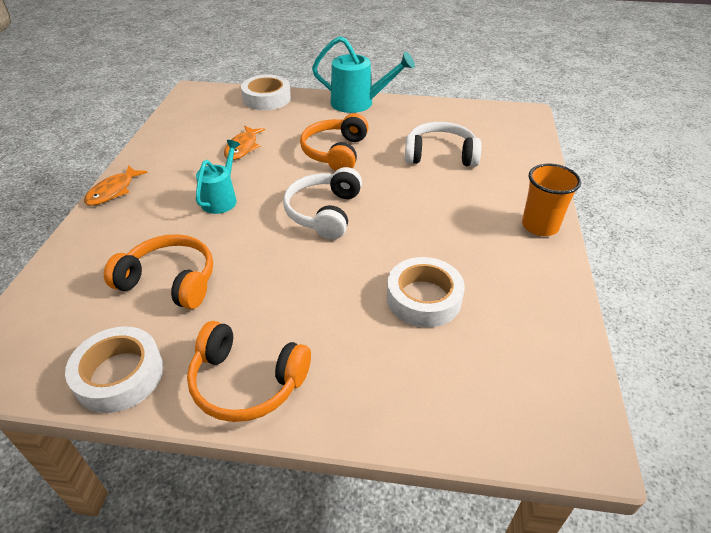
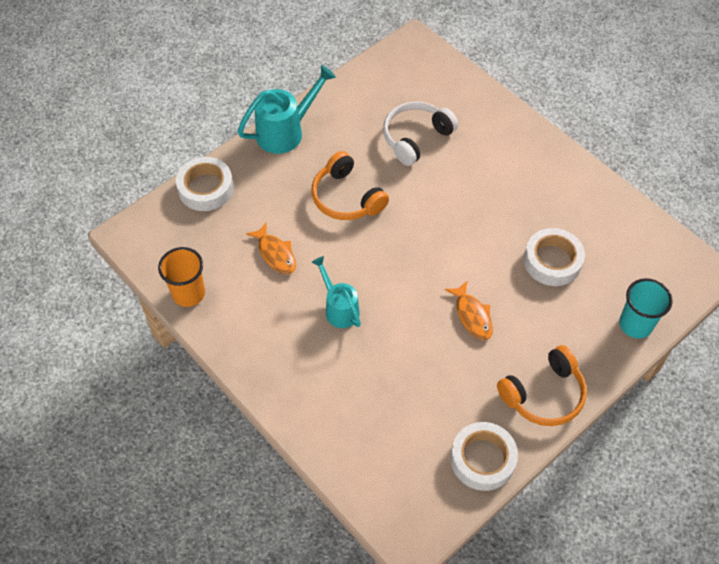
camera: 50 degrees left, 15 degrees up
orange fish [84,165,148,206] -> orange fish moved to [445,281,493,340]
orange headphones [104,234,213,309] -> none
white headphones [283,167,362,240] -> none
orange cup [522,164,581,236] -> orange cup moved to [158,247,205,307]
none -> turquoise cup [619,278,673,339]

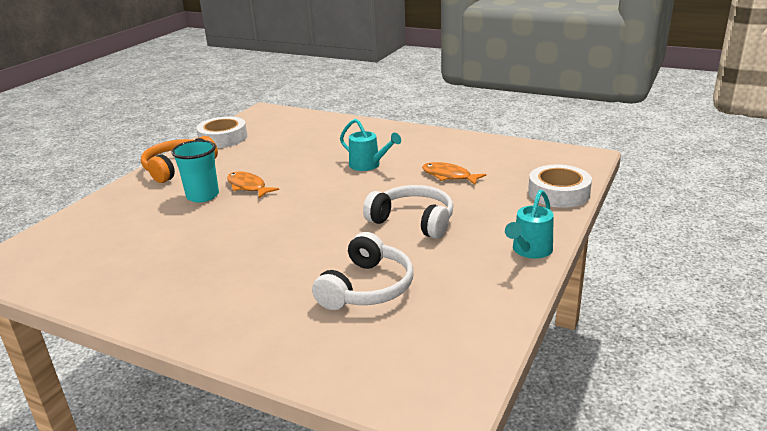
camera: 160 degrees right, 30 degrees down
orange cup [158,247,205,307] -> none
turquoise watering can [238,65,336,154] -> turquoise watering can [505,190,554,258], size x0.66
orange headphones [311,151,389,220] -> white headphones [363,185,453,239]
white tape [524,228,585,286] -> none
turquoise cup [619,278,673,339] -> turquoise cup moved to [171,140,219,202]

